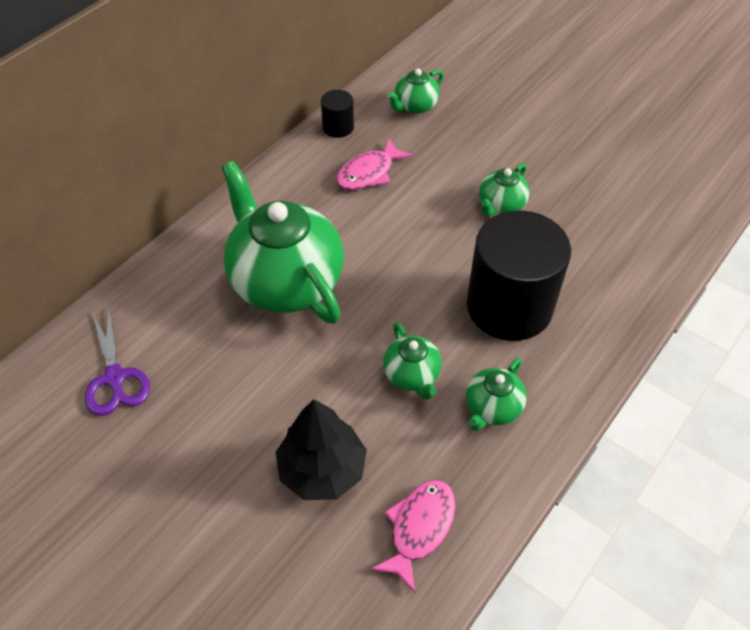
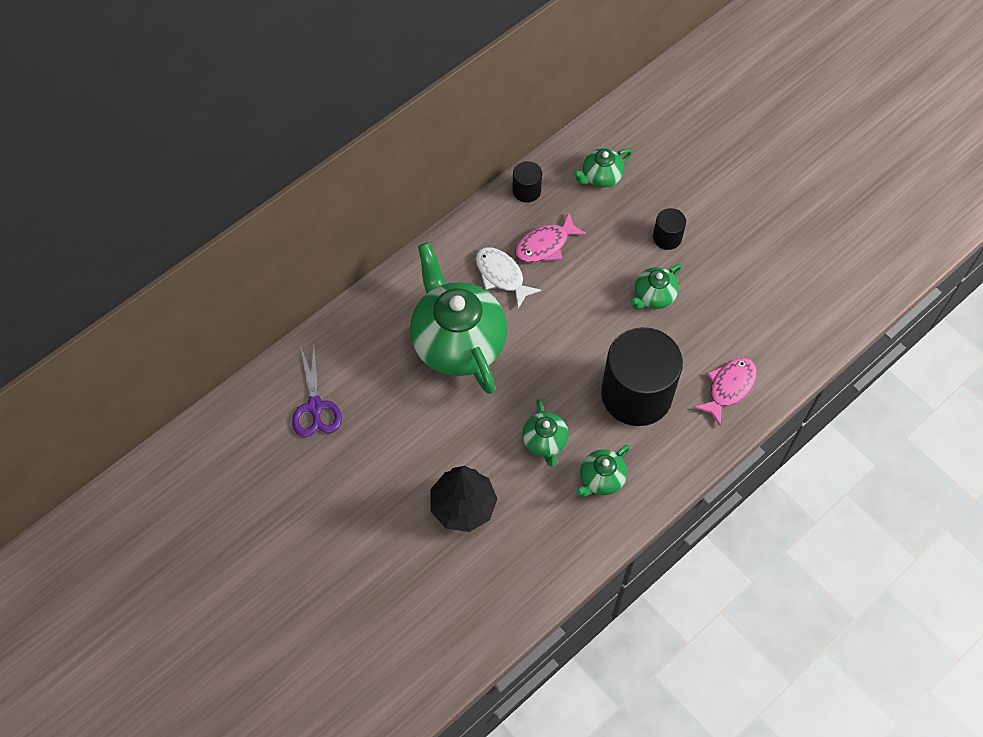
camera: 10 degrees right, 10 degrees up
pink fish [371,480,456,593] -> pink fish moved to [693,358,757,427]
none -> white fish [476,247,542,309]
none -> black cylinder [653,208,686,250]

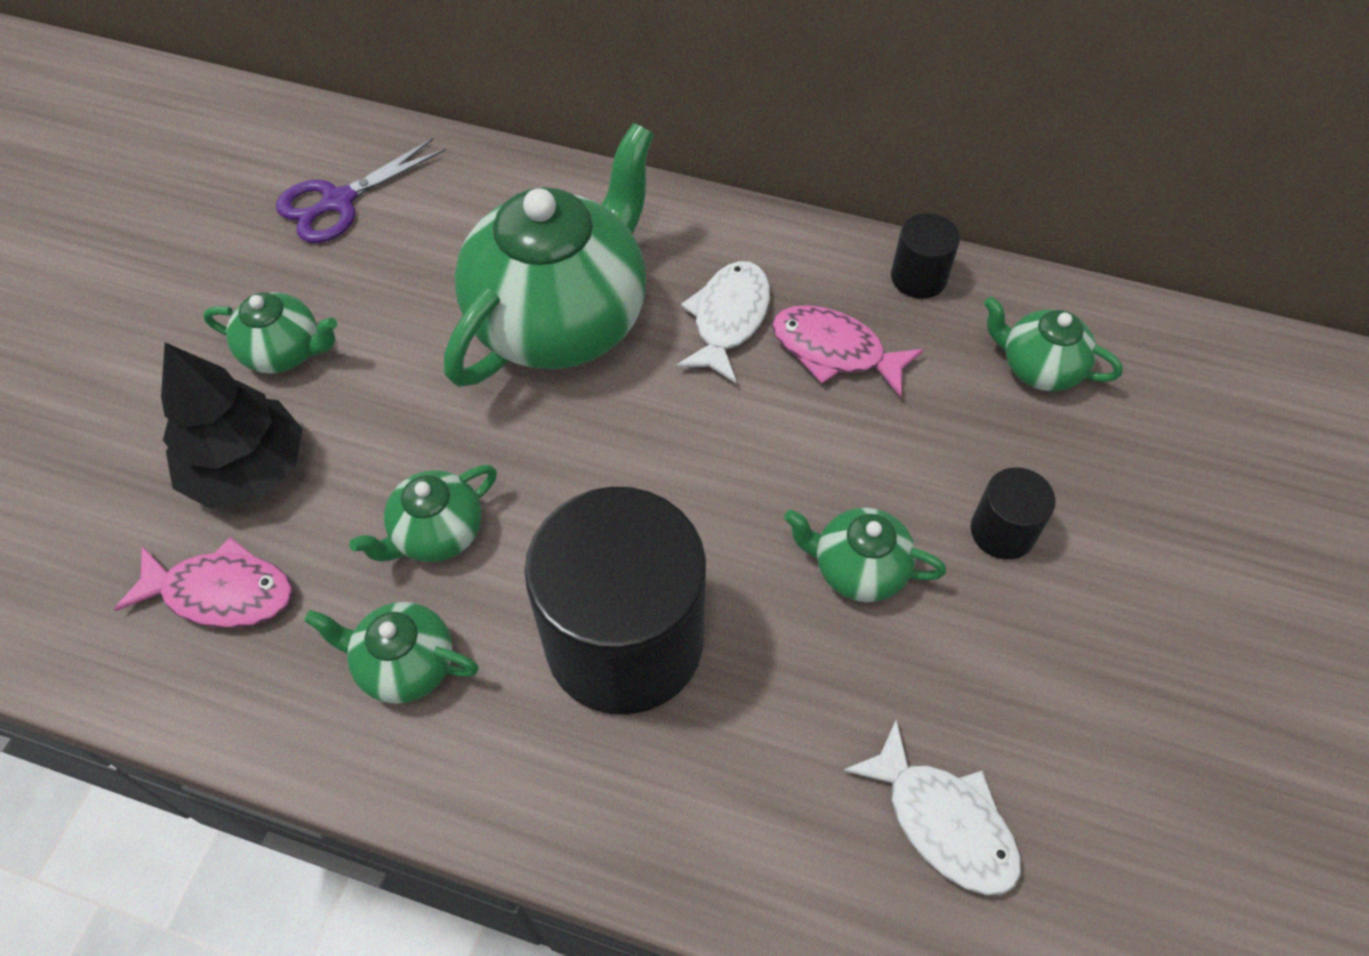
camera: 60 degrees right, 5 degrees down
pink fish [693,358,757,427] -> pink fish moved to [114,537,293,628]
none -> green teapot [203,292,337,374]
none -> white fish [843,720,1021,895]

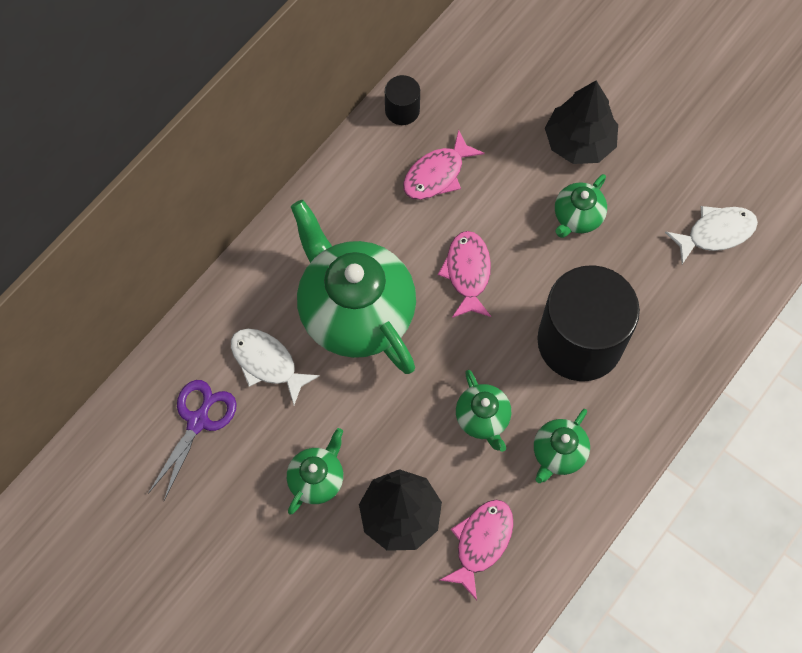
camera: 70 degrees left, 10 degrees up
purple scissors [276,138,446,243] -> purple scissors turned 135 degrees counterclockwise [148,380,237,501]
white fish [676,261,770,384] -> white fish moved to [231,329,320,405]
black cylinder [971,468,1056,560] -> black tree [545,81,618,164]
green teapot [984,297,1123,391] -> none
none -> pink fish [438,231,491,318]

